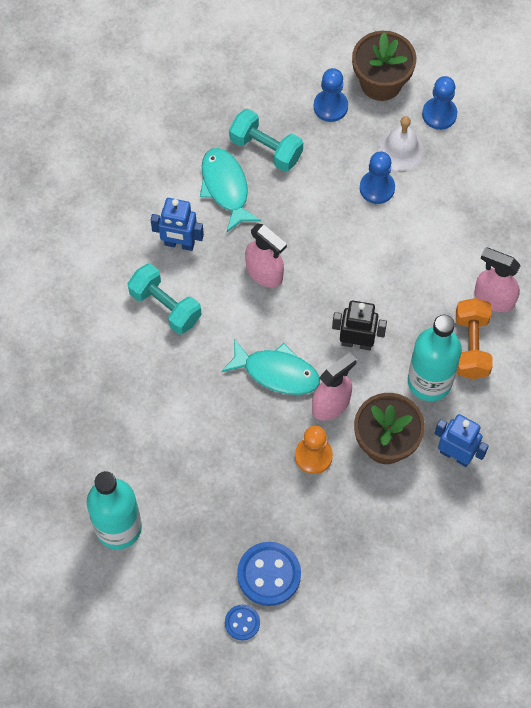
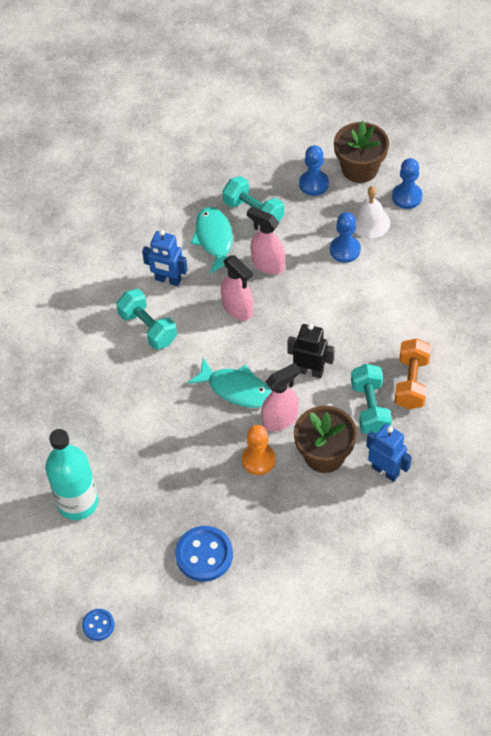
camera: 10 degrees right, 10 degrees down
blue button [225,605,260,640] -> blue button moved to [82,609,115,641]
turquoise bottle [408,315,462,401] -> turquoise dumbbell [351,364,392,434]
pink spray bottle [474,247,521,312] -> pink spray bottle moved to [247,206,285,274]

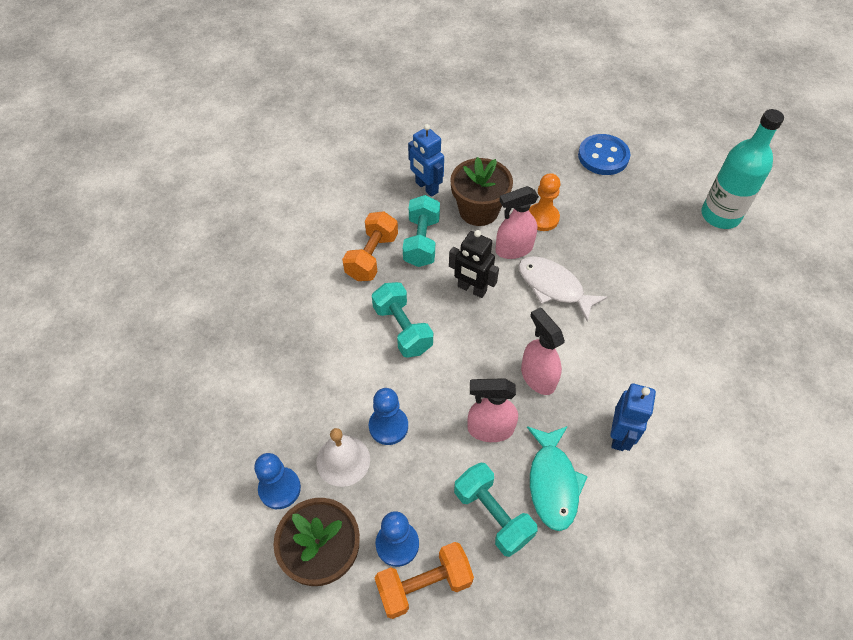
camera: 170 degrees left, 0 degrees up
blue button [82,609,115,641] -> none
turquoise dumbbell [116,289,177,350] -> turquoise dumbbell moved to [372,282,433,358]
blue robot [142,230,188,286] -> blue robot turned 75 degrees clockwise [610,384,656,451]
turquoise fish [188,358,271,408] -> white fish [518,256,607,322]
pink spray bottle [247,206,285,274] -> pink spray bottle turned 135 degrees clockwise [467,378,518,442]
none -> orange dumbbell [375,542,474,619]

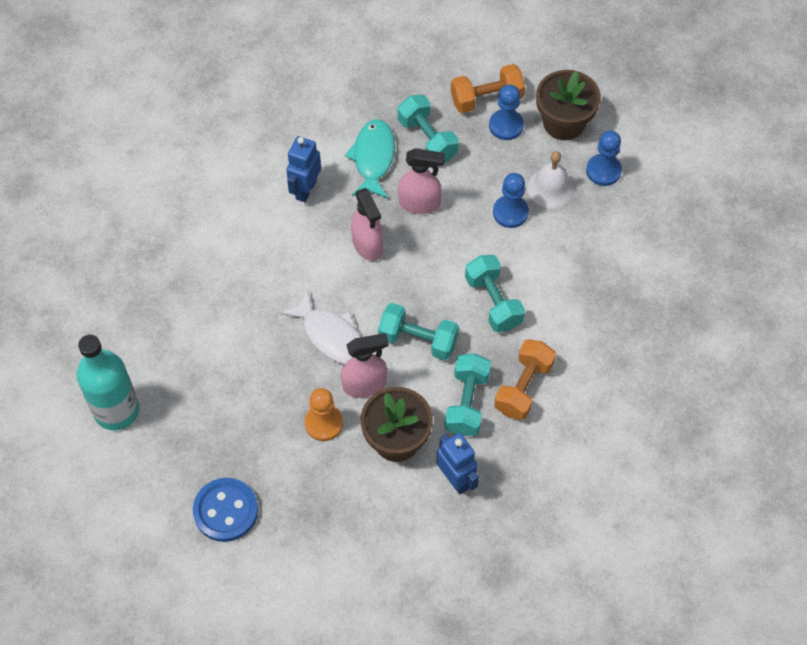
camera: 175 degrees left, 5 degrees up
black robot [449,230,499,298] -> turquoise dumbbell [378,303,459,360]

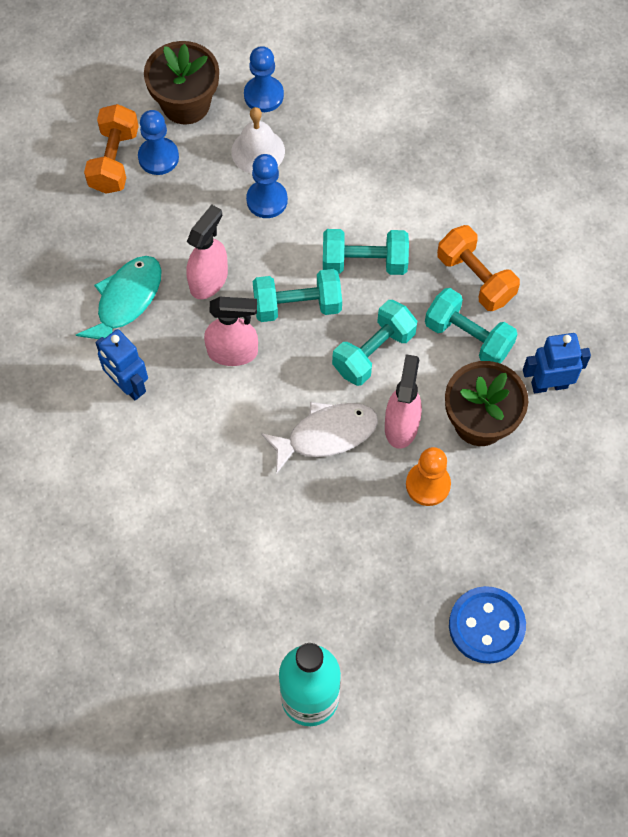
camera: 65 degrees left, 5 degrees up
turquoise fish [345,119,395,198] -> turquoise fish turned 90 degrees clockwise [76,256,162,339]
turquoise dumbbell [398,95,459,163] -> turquoise dumbbell moved to [253,269,342,322]

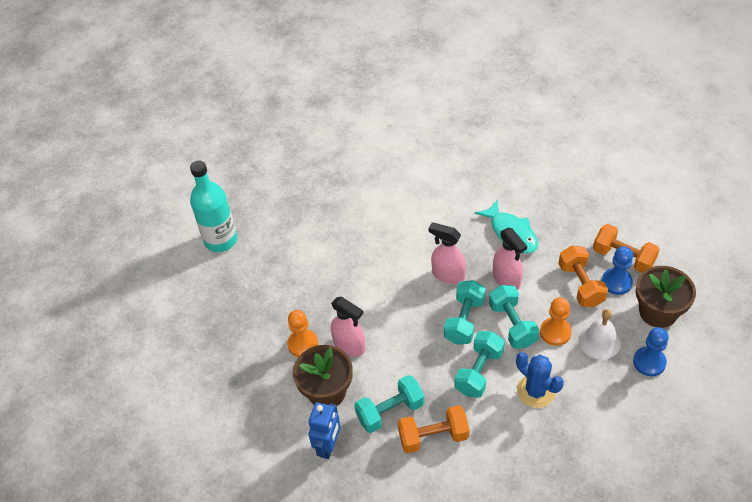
camera: 120 degrees right, 15 degrees down
blue robot [95,329,148,401] -> none
pink spray bottle [204,297,258,366] -> pink spray bottle turned 90 degrees clockwise [429,222,466,284]
blue pawn [246,154,288,218] -> orange pawn [540,297,572,346]
white fish [261,402,378,473] -> none
turquoise dumbbell [332,300,417,386] -> turquoise dumbbell moved to [489,285,539,348]
blue button [449,586,526,664] -> none
none -> blue cactus [516,352,564,408]
none -> orange dumbbell [558,245,608,307]

